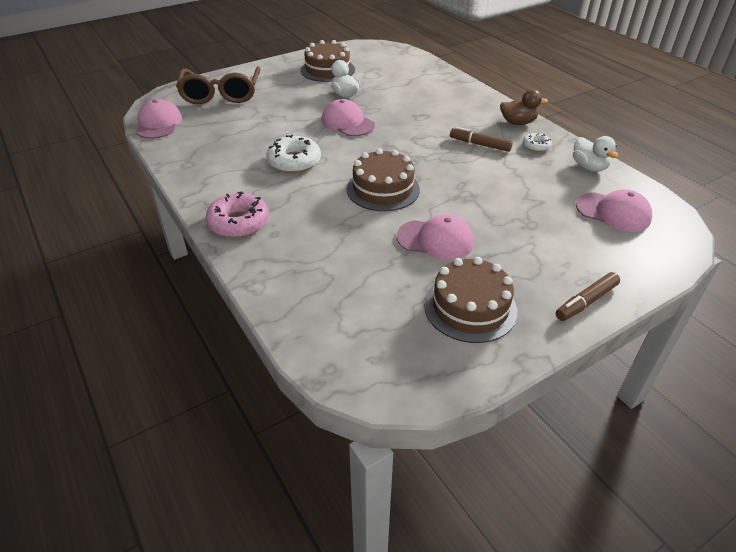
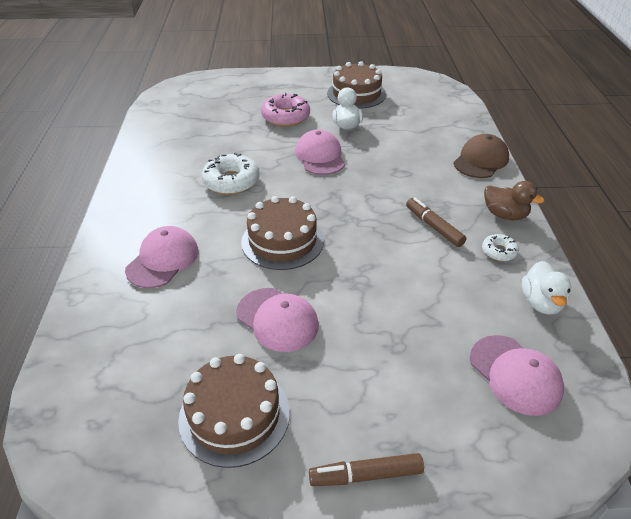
camera: 30 degrees right, 0 degrees up
pink cap [136,99,182,139] -> pink cap moved to [125,226,199,288]
brown glasses [176,66,261,104] -> none
pink donut [206,191,269,238] -> pink donut moved to [261,93,310,126]
none -> brown cap [453,134,509,178]

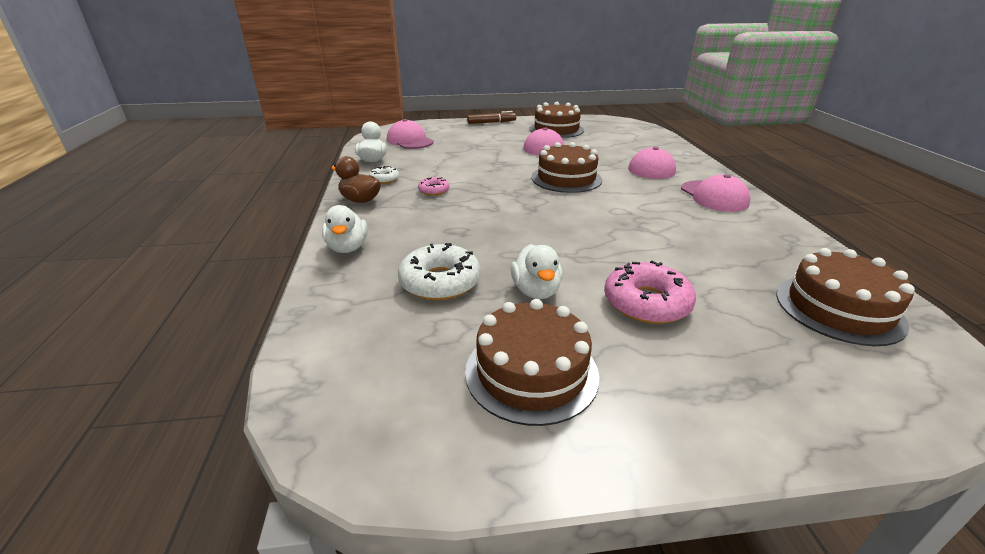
camera: 175 degrees right, 10 degrees down
white donut [202,153,260,195] -> white donut moved to [398,243,481,300]
pink cap [295,129,345,175] -> pink cap moved to [681,174,750,212]
brown marker [406,198,466,247] -> pink donut [418,177,450,195]
brown cap [453,134,509,178] -> white duck [322,205,368,253]
none -> brown cake [776,248,915,346]

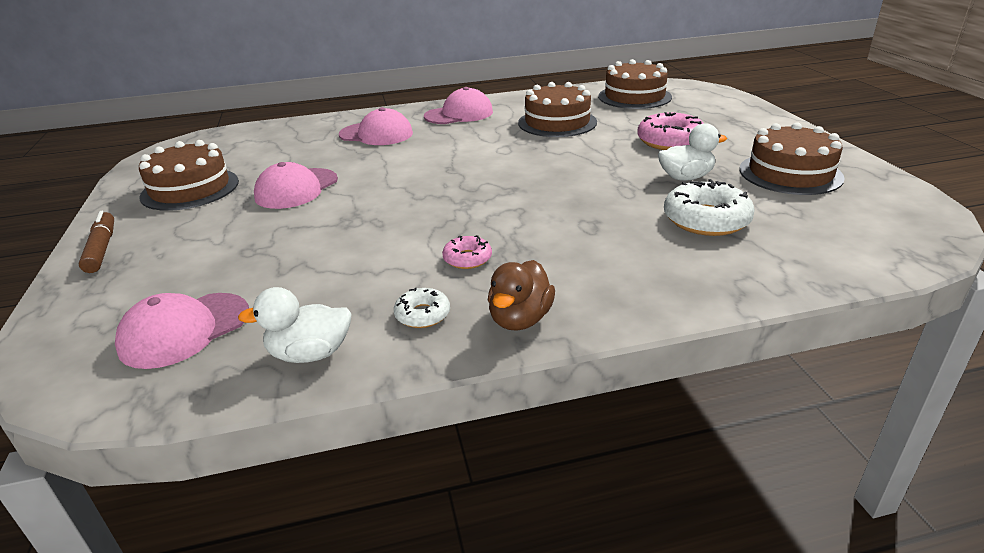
camera: 95 degrees left, 0 degrees up
white duck [322,205,368,253] -> none
brown cake [532,142,602,193] -> brown cake moved to [518,82,597,137]

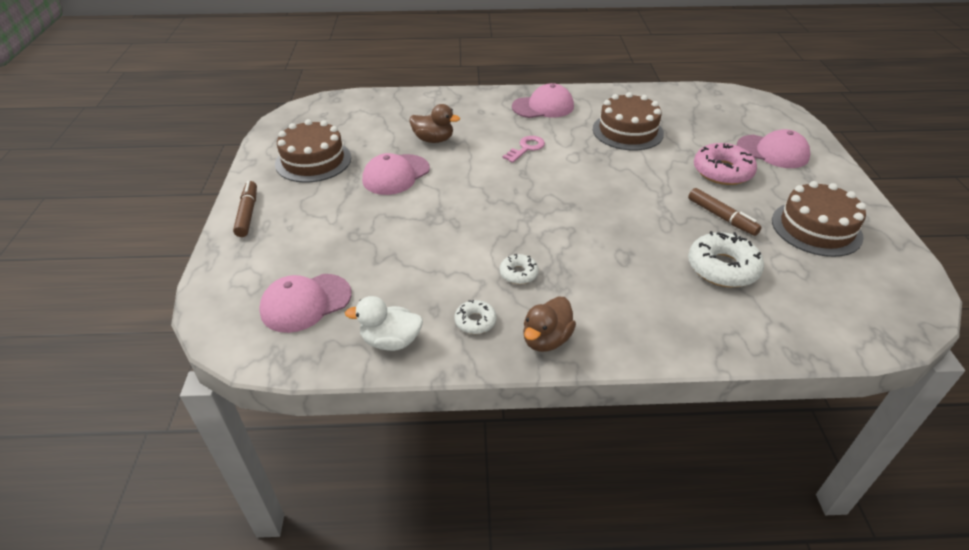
camera: 10 degrees right, 10 degrees up
pink cap [339,107,413,145] -> pink cap moved to [737,129,810,168]
pink donut [442,235,492,269] -> white donut [500,254,539,284]
brown cake [598,59,672,109] -> none
white duck [658,123,727,181] -> brown marker [688,188,762,236]
none -> brown duck [409,104,460,143]
none -> pink key [502,136,545,163]

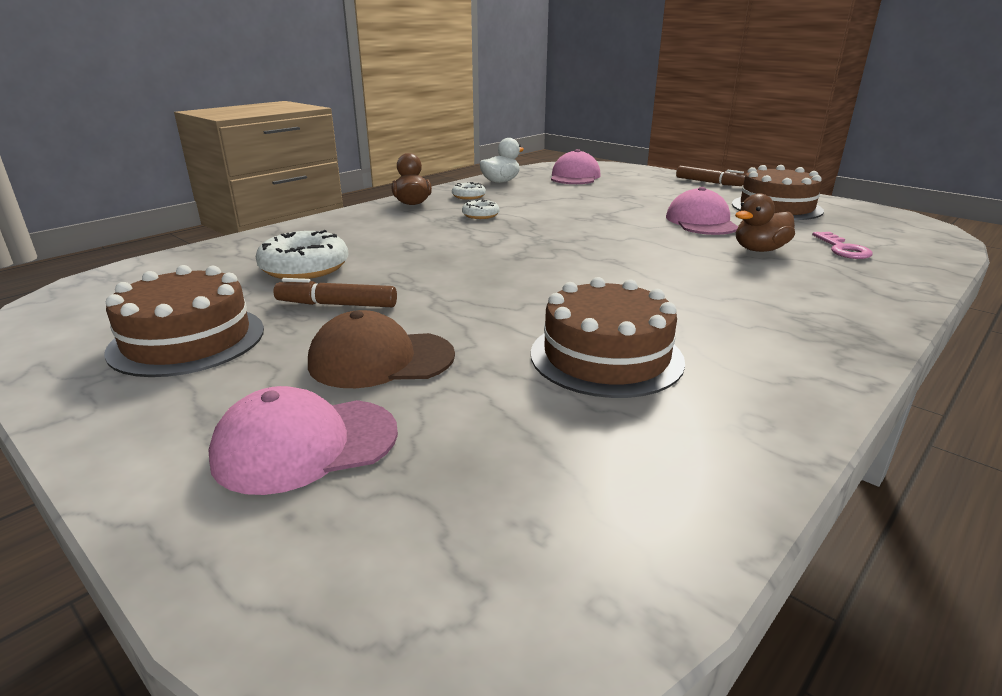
camera: 135 degrees right, 15 degrees down
pink key [502,136,545,163] -> pink key moved to [812,232,873,259]
pink cap [512,83,574,118] -> none
pink donut [694,143,757,185] -> brown cap [308,310,455,388]

